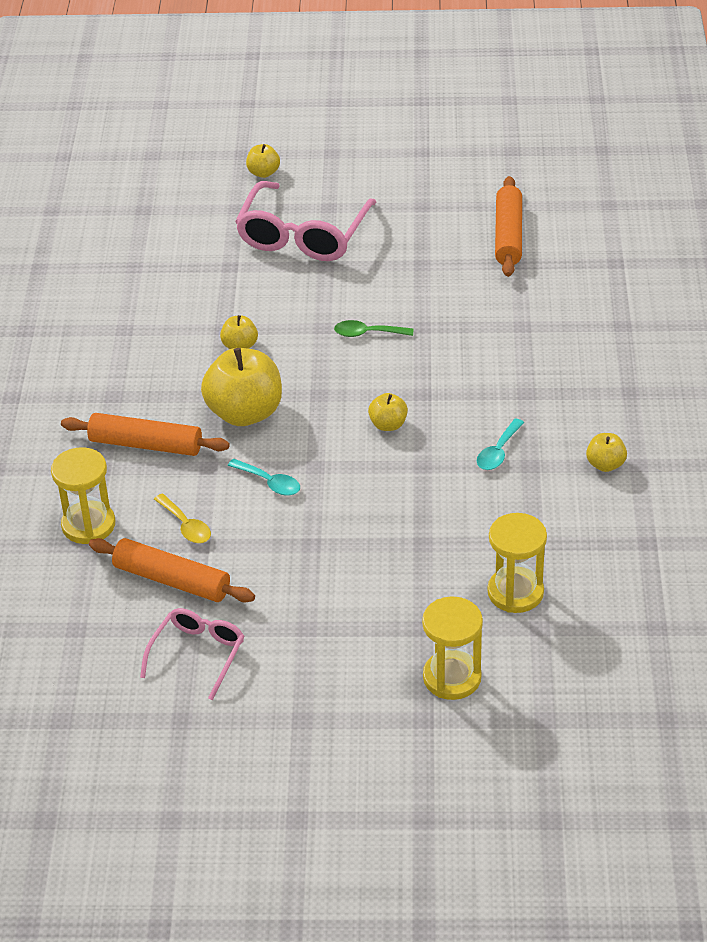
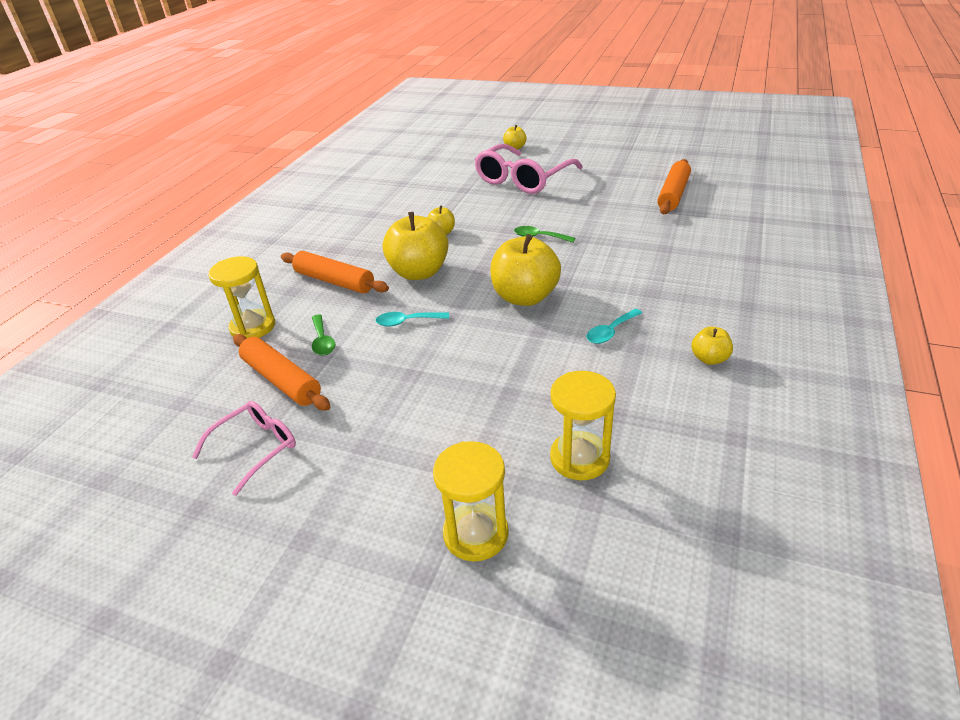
camera: 20 degrees right, 5 degrees down
yellow spoon [154,494,211,543] -> green spoon [312,315,335,356]
turquoise spoon [227,459,300,496] -> turquoise spoon turned 120 degrees clockwise [375,312,449,326]
yellow apple [368,393,408,431] -> yellow apple [491,234,561,306], size x2.06

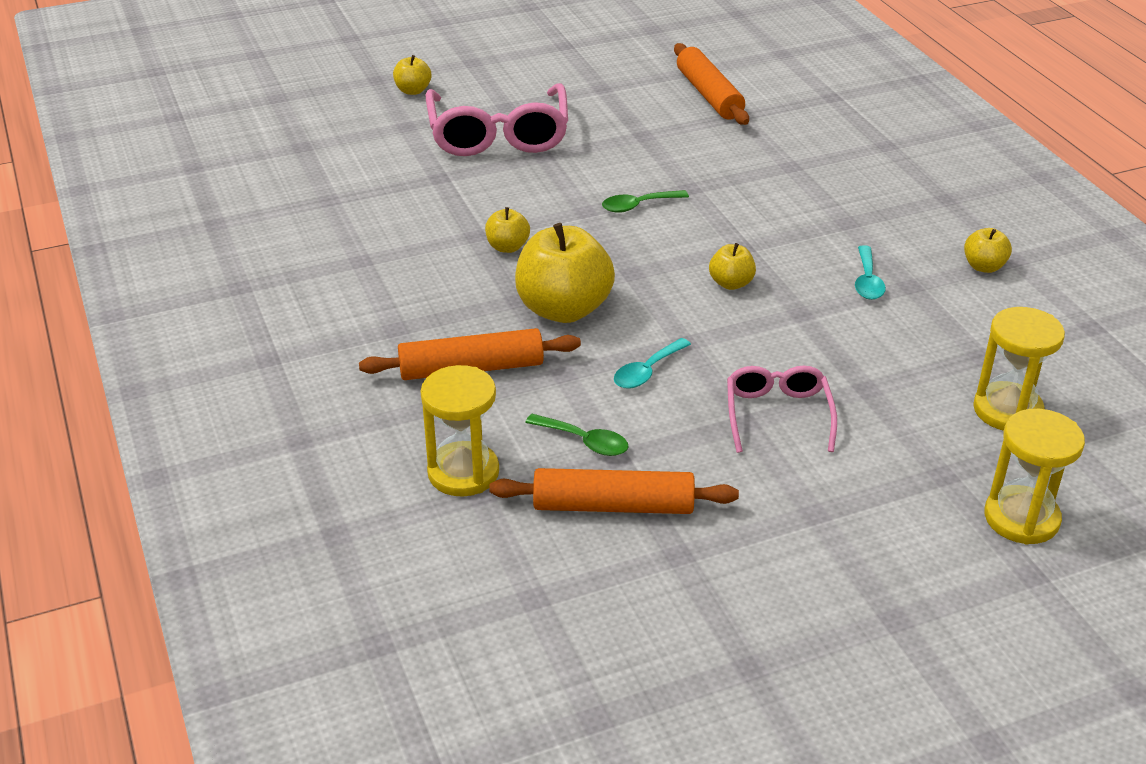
camera: 45 degrees left, 0 degrees up
pink glasses [192,401,296,496] -> pink glasses moved to [727,365,837,453]
yellow apple [491,234,561,306] -> yellow apple [709,243,756,290], size x0.48

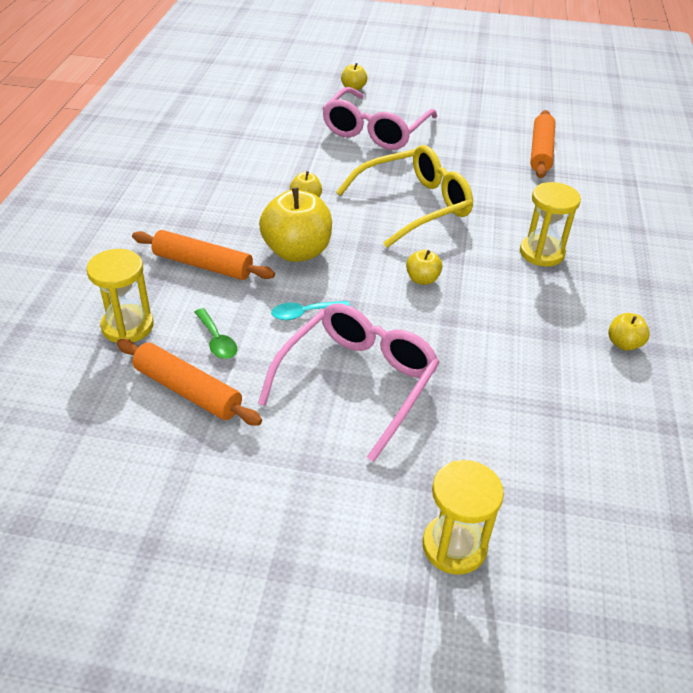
camera: 30 degrees right, 5 degrees up
green spoon [602,190,689,213] -> yellow glasses [336,145,473,248]
pink glasses [727,365,837,453] -> pink glasses [258,303,440,462], size x1.73
turquoise spoon [855,245,886,300] -> none
yellow hourglass [973,307,1065,431] -> yellow hourglass moved to [520,182,581,267]

